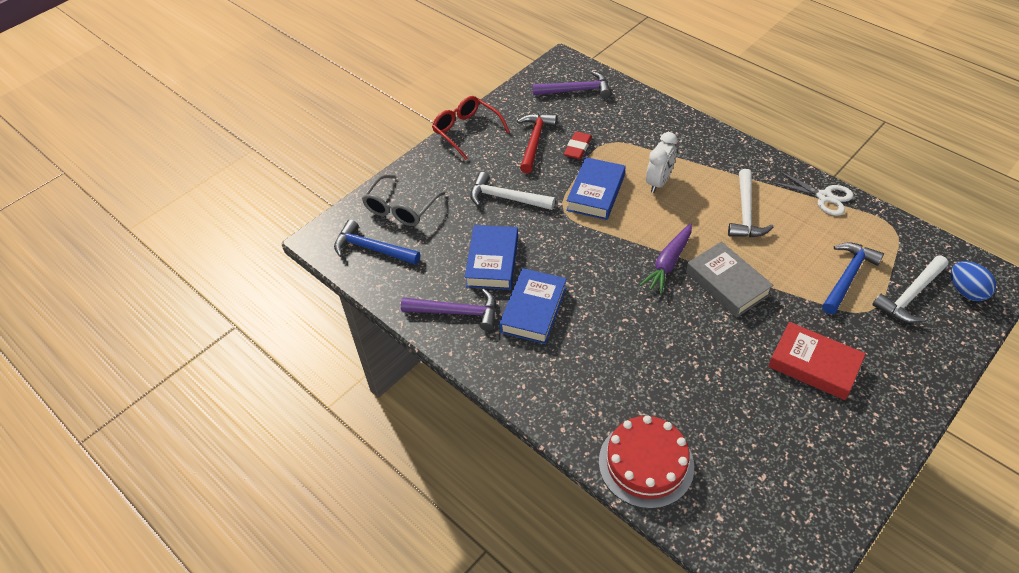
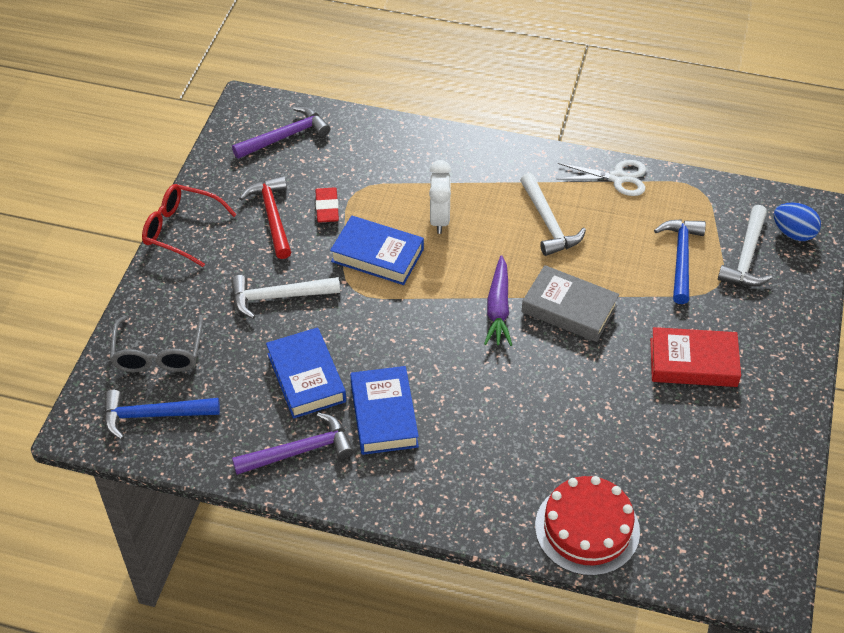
camera: 30 degrees left, 0 degrees up
blue book [566,157,626,220] -> blue book turned 60 degrees counterclockwise [330,216,424,285]

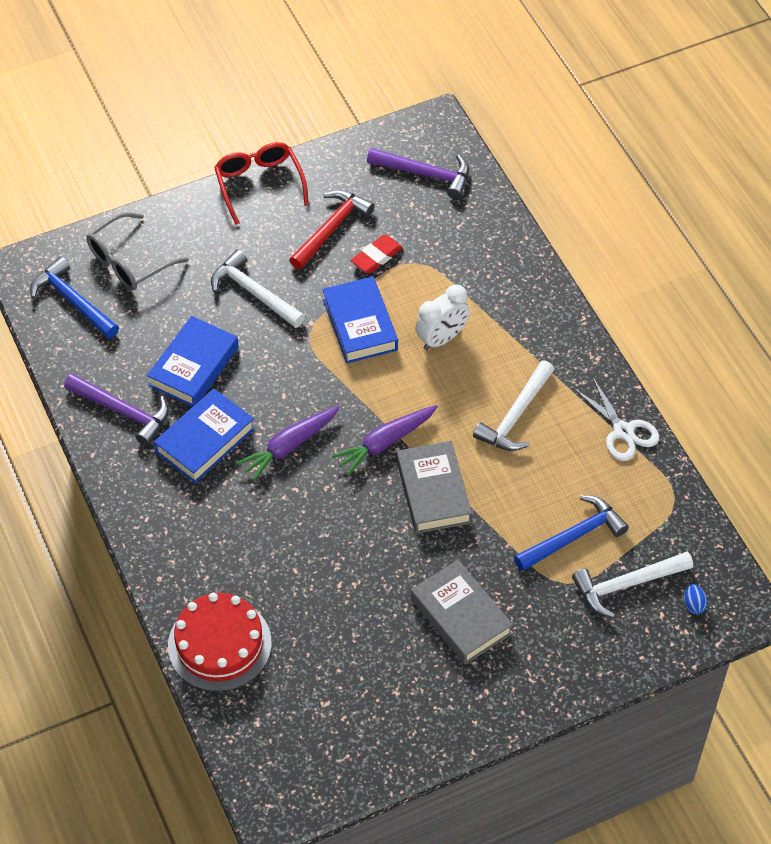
camera: 50 degrees right, 5 degrees up
red book [650,327,741,387] -> grey book [411,560,513,665]
blue egg [774,203,821,241] -> blue egg [684,584,708,614], size x0.56
none -> purple carrot [236,405,340,481]

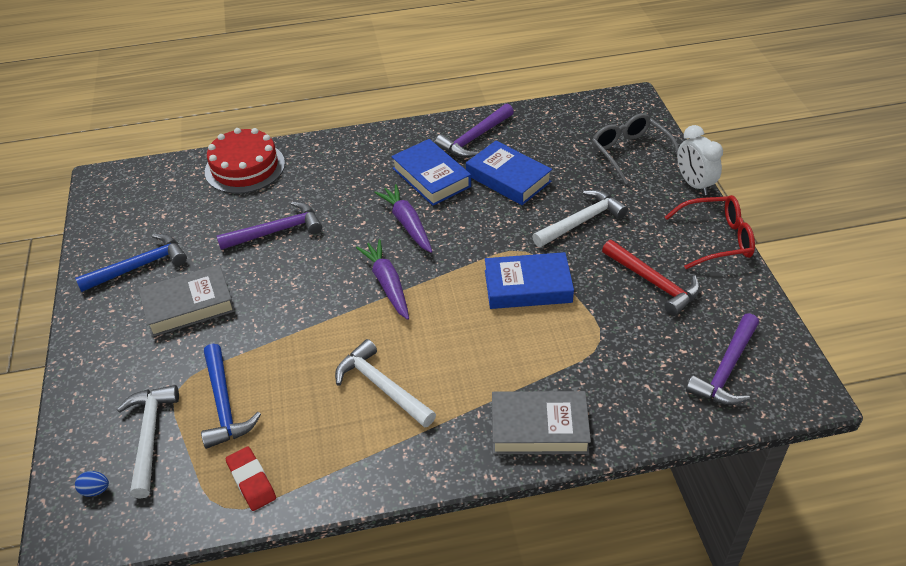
camera: 105 degrees right, 10 degrees down
blue hammer [30,257,119,339] -> blue hammer moved to [75,234,187,292]
red eraser [351,235,403,274] -> red eraser moved to [225,446,276,511]
grey book [397,441,472,534] -> grey book moved to [492,391,591,454]
white clock [415,284,470,350] -> white clock moved to [677,125,723,195]
white scissors [573,378,659,461] -> none
none -> purple hammer [216,201,322,250]

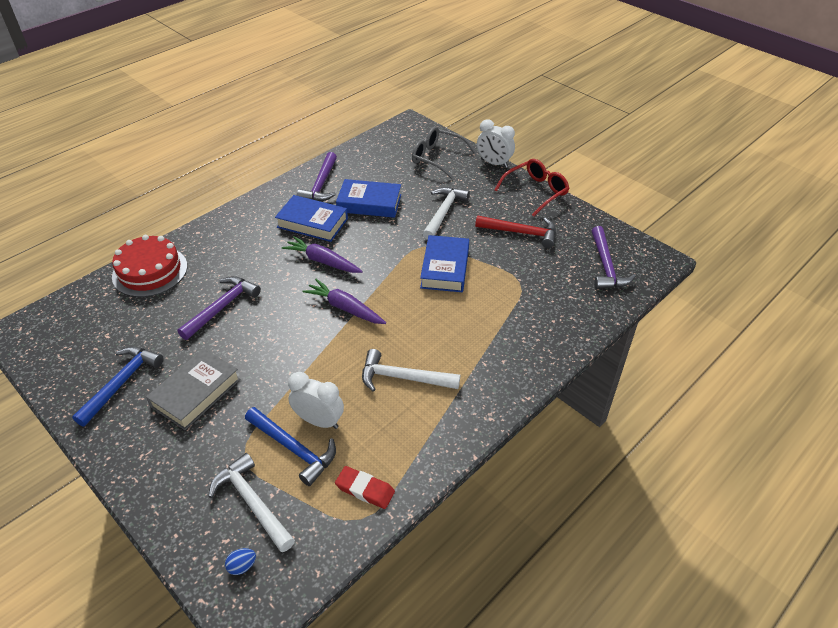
camera: 35 degrees left, 0 degrees up
blue book [485,252,574,309] -> blue book turned 45 degrees counterclockwise [420,235,469,292]
grey book [492,391,591,454] -> none
none -> white clock [288,372,344,429]

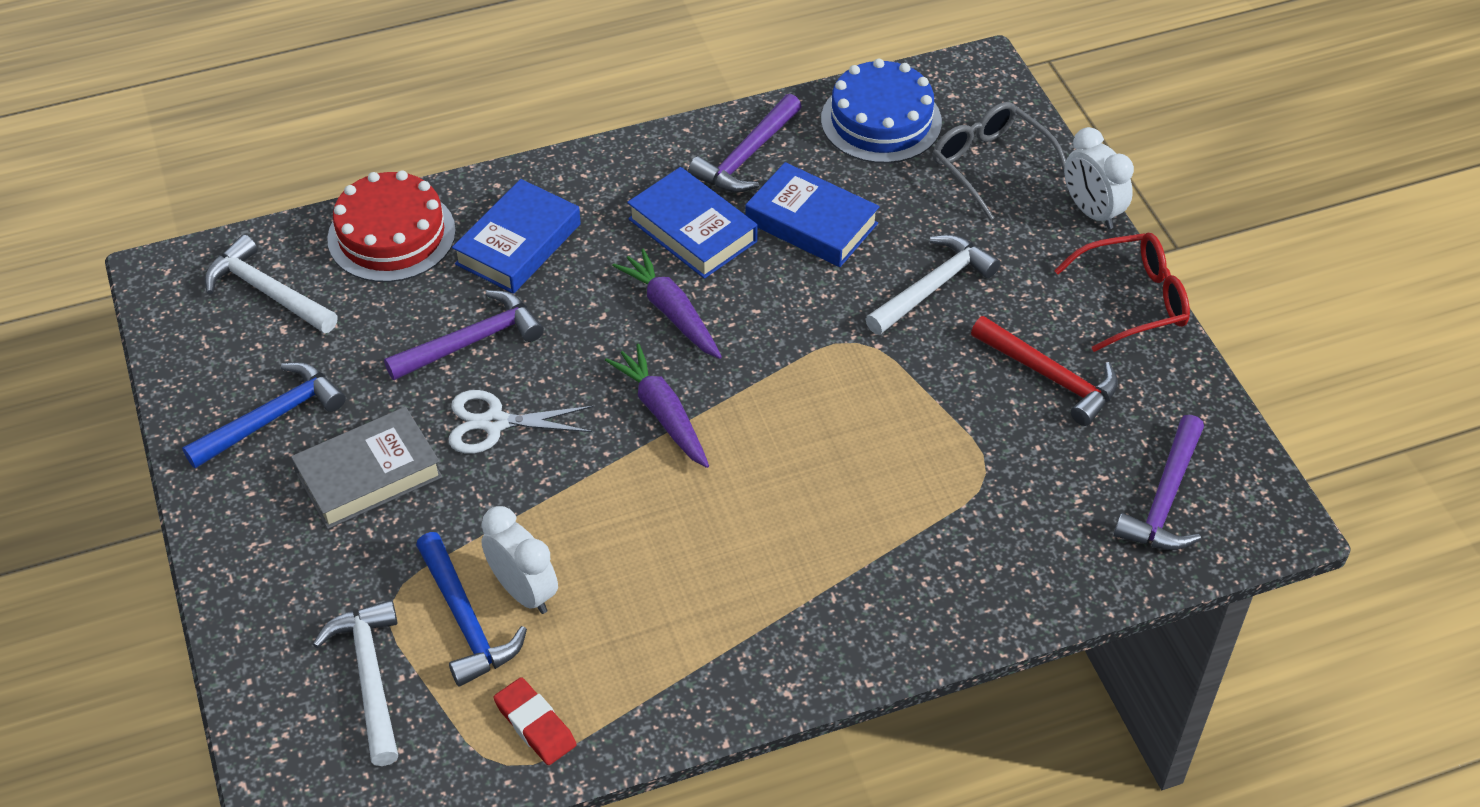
camera: 25 degrees right, 5 degrees up
blue egg [225,548,256,575] -> none
white hammer [362,349,460,392] -> white hammer moved to [204,235,338,333]
blue book [420,235,469,292] -> blue book moved to [452,179,581,294]
none -> white scissors [449,390,594,454]
none -> blue cake [821,58,942,163]

